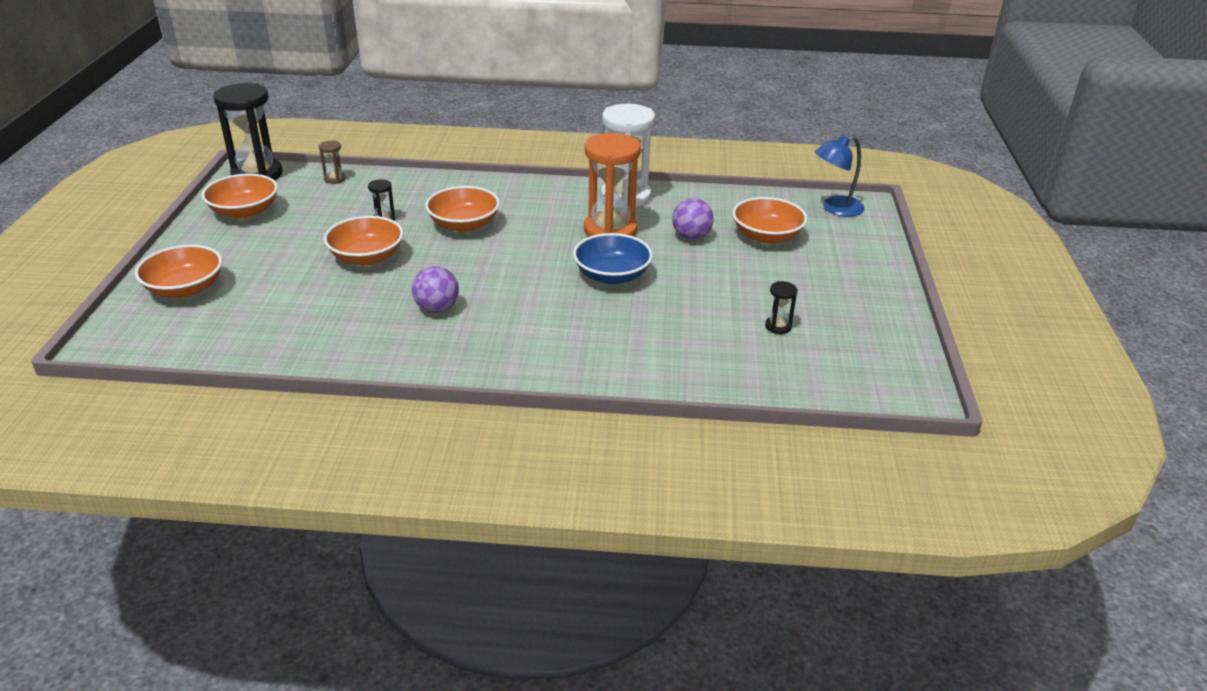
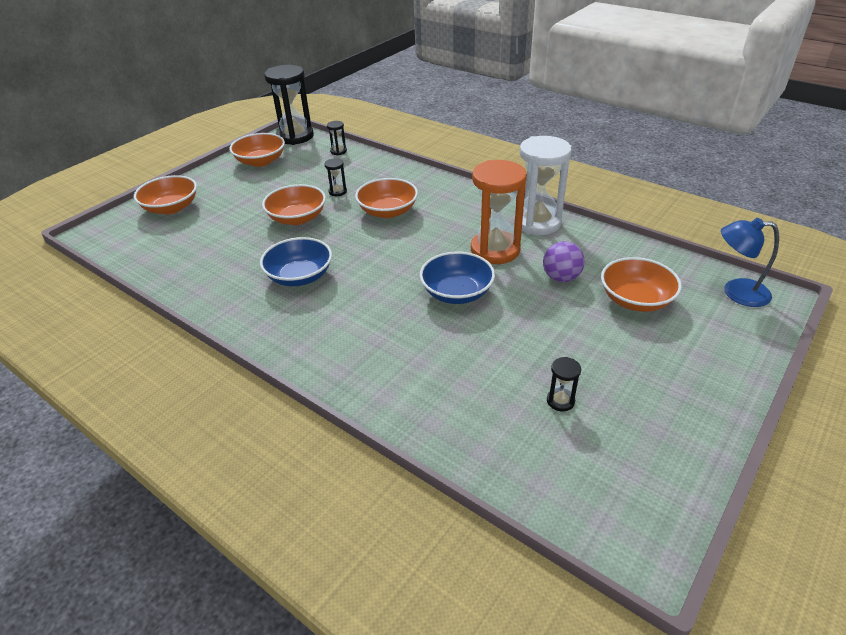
camera: 35 degrees right, 5 degrees up
brown hourglass [319,141,346,184] -> black hourglass [327,121,347,155]
purple ball [412,266,459,313] -> blue bowl [260,237,332,286]

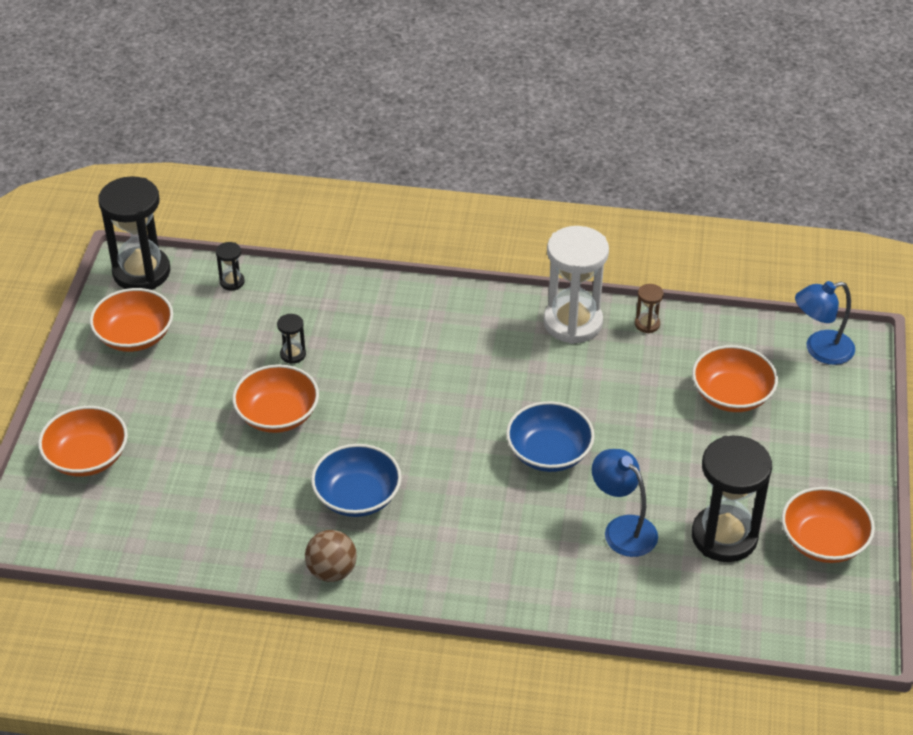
camera: 30 degrees left, 5 degrees up
orange bowl [355,178,418,218] -> orange bowl moved to [781,487,875,563]
orange hourglass [471,160,527,264] -> none
purple ball [543,241,585,282] -> none
black hourglass [547,357,581,411] -> black hourglass [692,436,772,562], size x2.34
none -> brown ball [305,530,357,582]
none -> blue lamp [592,449,658,557]
none -> brown hourglass [635,284,664,333]

